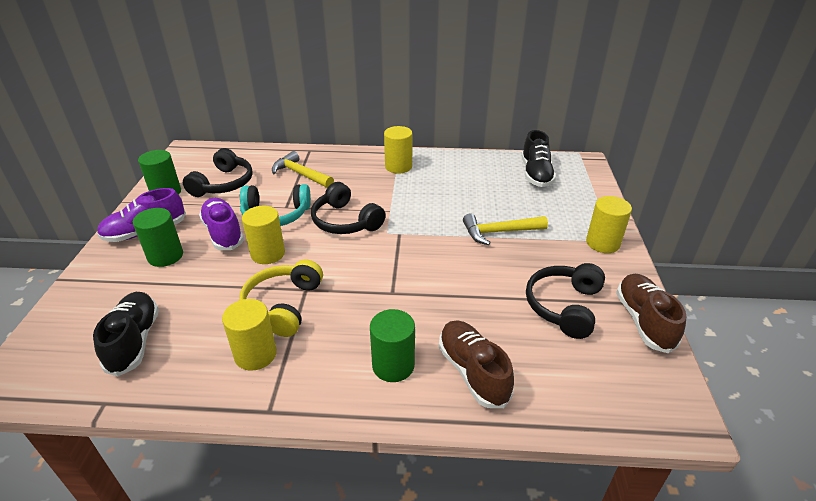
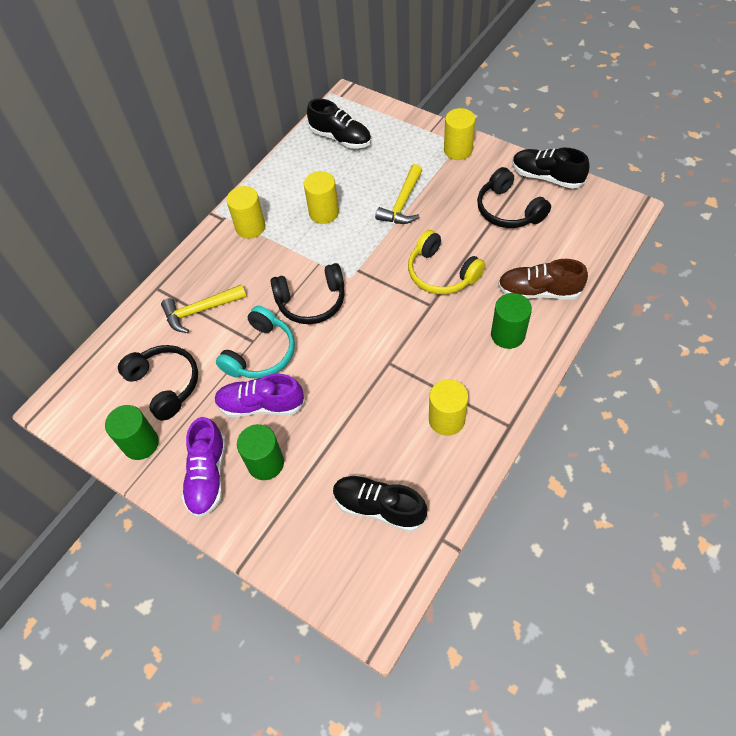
camera: 55 degrees left, 20 degrees up
yellow headphones [239,260,323,337] -> yellow headphones moved to [408,230,485,294]
yellow cylinder [242,206,285,264] -> yellow cylinder moved to [304,171,339,224]
brown shoe [616,274,686,353] -> black shoe [512,148,589,189]

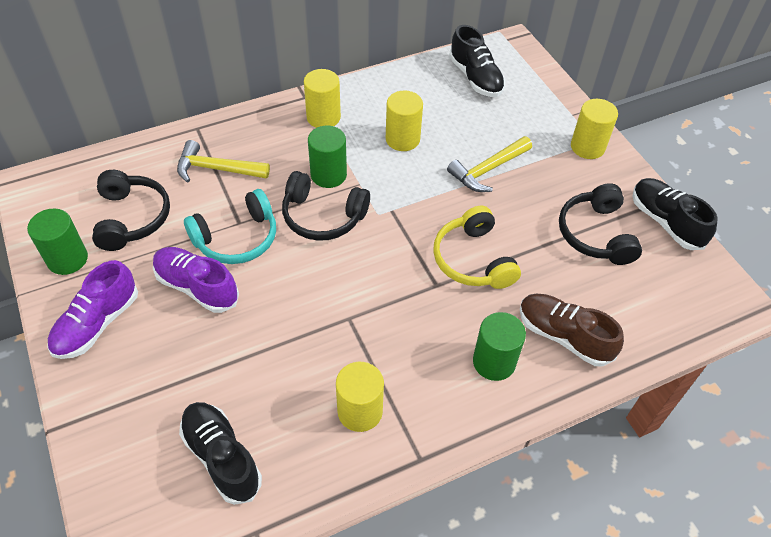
camera: 25 degrees right, 5 degrees down
green cylinder [237,424,284,480] -> green cylinder moved to [308,126,347,188]

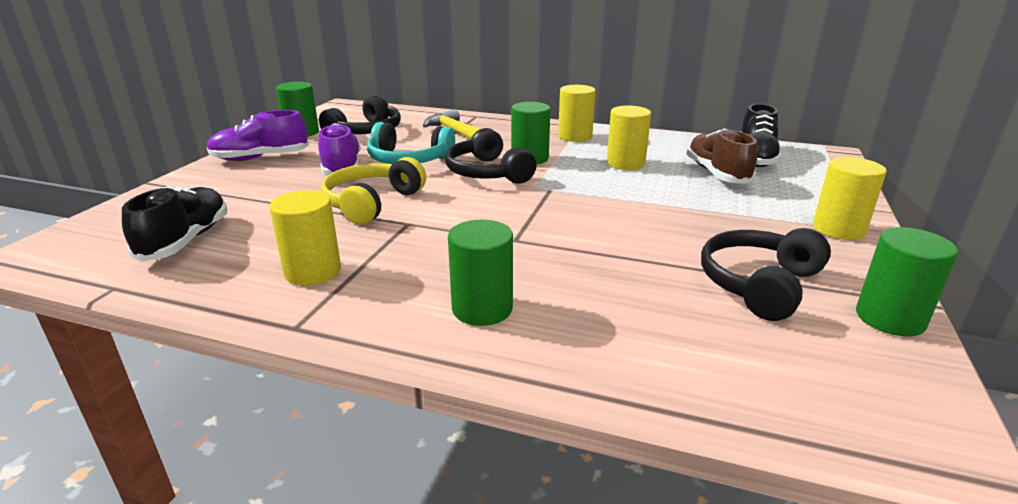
camera: 45 degrees right, 25 degrees down
yellow headphones [433,206,521,289] -> yellow headphones moved to [321,157,426,225]
yellow hammer [447,136,532,192] -> none
brown shoe [520,294,624,367] -> brown shoe moved to [686,128,758,184]
black shoe [632,178,718,250] -> green cylinder [856,227,958,336]

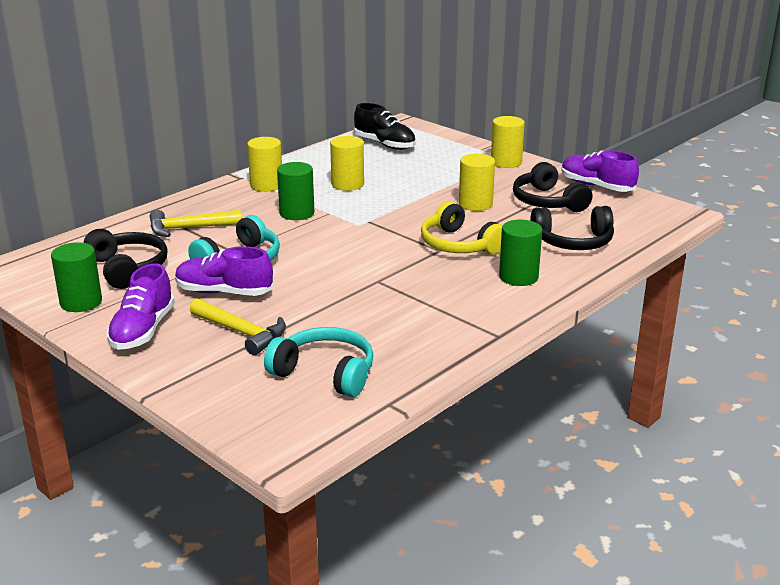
camera: 65 degrees left, 0 degrees up
black shoe [122,186,227,262] -> turquoise headphones [264,327,373,397]
yellow cylinder [269,190,341,286] -> yellow cylinder moved to [459,154,495,211]
yellow headphones [321,157,426,225] -> yellow headphones moved to [421,201,503,254]
black headphones [445,128,536,184] -> black headphones moved to [530,206,614,250]
brown shoe [686,128,758,184] -> none
green cylinder [856,227,958,336] -> purple shoe [561,150,639,192]
none -> yellow hammer [190,298,286,355]

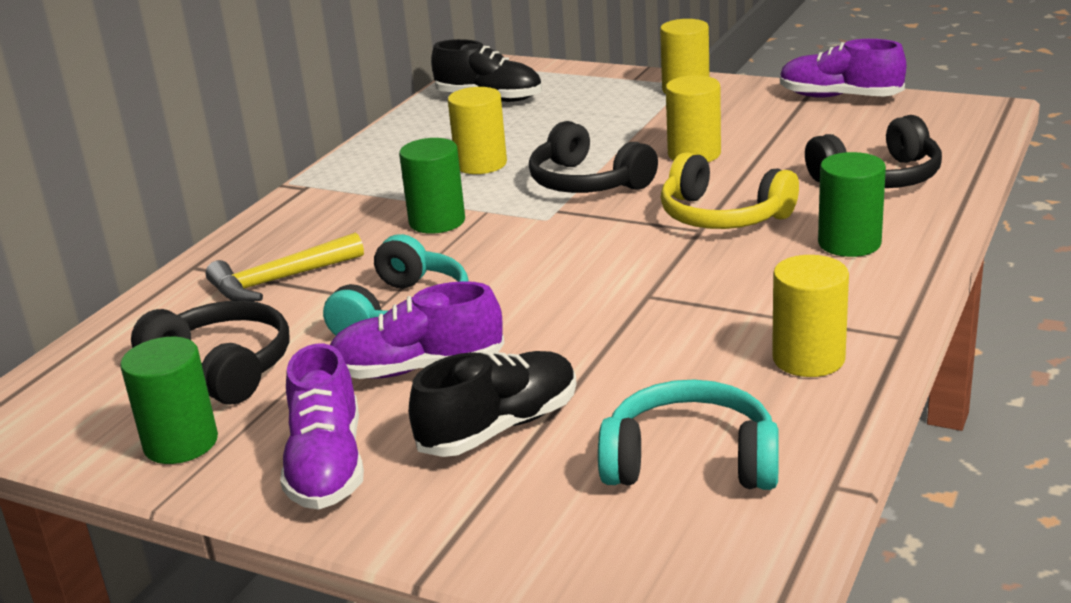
camera: 15 degrees left, 0 degrees up
yellow hammer [190,298,286,355] -> black shoe [409,351,577,457]
yellow cylinder [247,137,282,192] -> yellow cylinder moved to [772,255,849,377]
black headphones [513,162,592,212] -> black headphones moved to [529,121,658,193]

